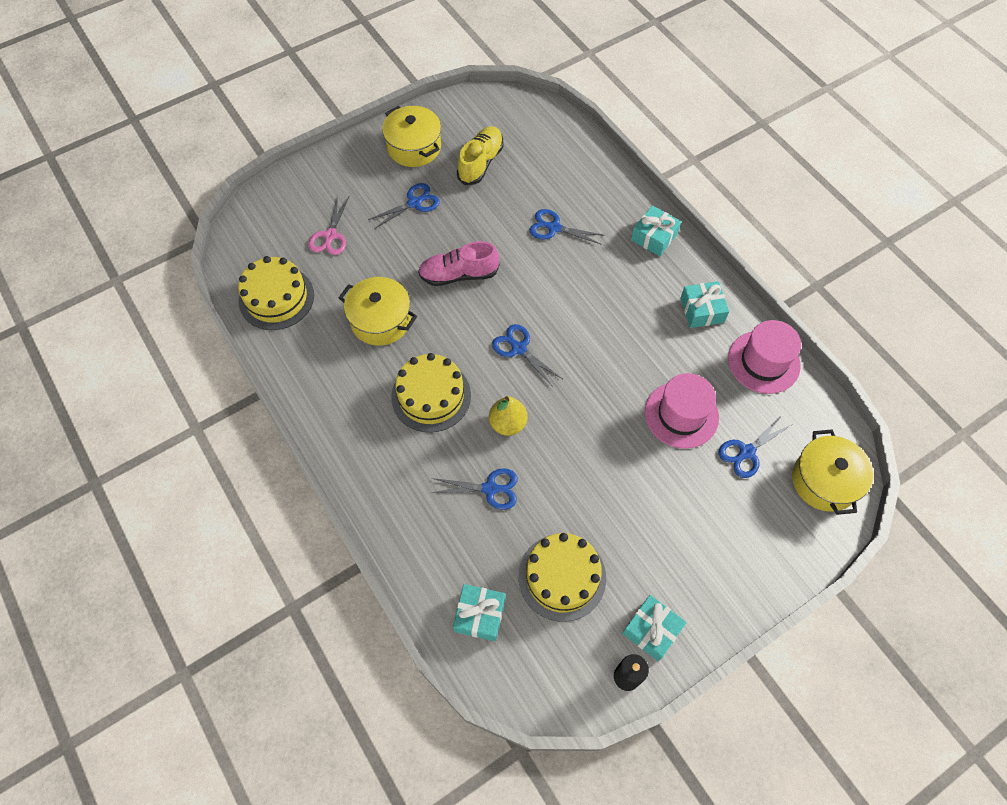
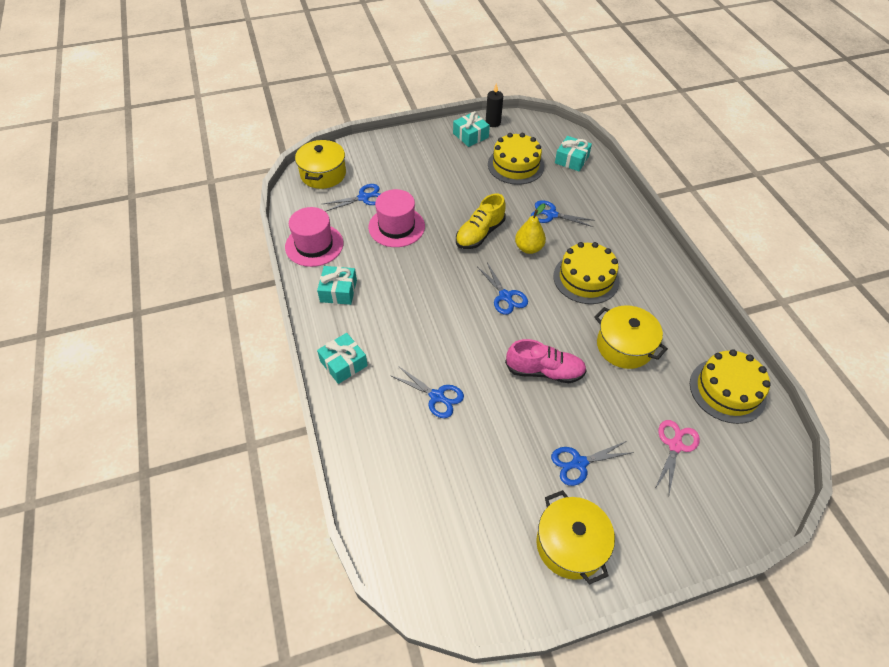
camera: 165 degrees left, 10 degrees down
yellow shoe [457,126,503,185] -> yellow shoe moved to [456,194,506,249]

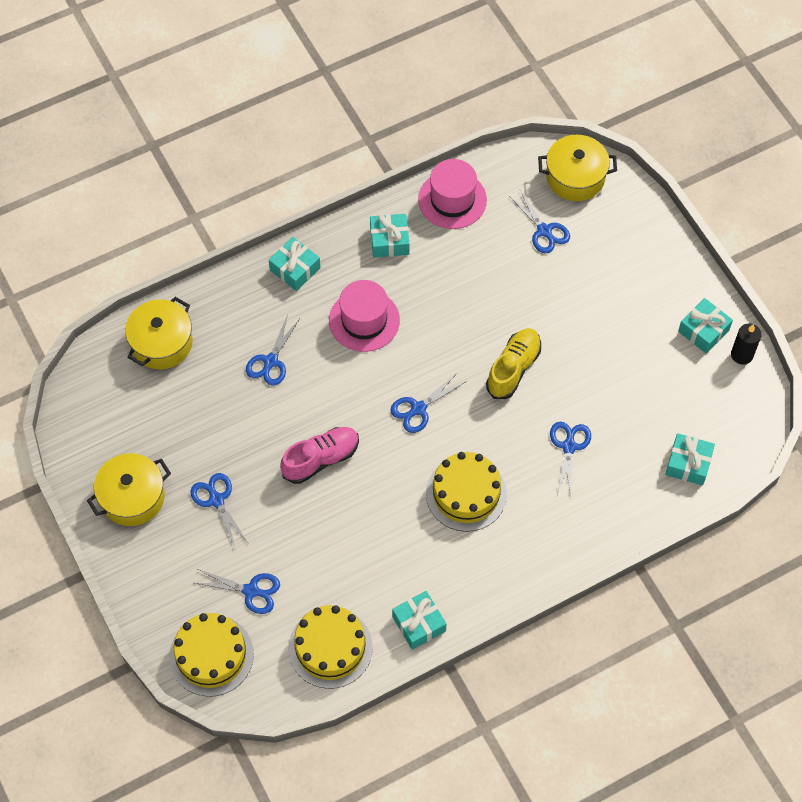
camera: 80 degrees right, 10 degrees up
pink hat [368,189,425,247] -> pink hat moved to [329,280,400,352]
yellow shoe [456,194,506,249] -> yellow shoe turned 90 degrees clockwise [486,328,541,399]
yellow cake [488,133,544,185] -> yellow cake moved to [169,613,254,697]
pink shoe [505,339,587,383] -> pink shoe turned 120 degrees counterclockwise [280,427,359,484]
yellow pear [515,204,546,254] -> none
yellow pot [594,305,668,369] -> yellow pot moved to [125,297,193,369]
pink scissors [655,420,700,494] -> blue scissors [195,569,280,614]
none -> turquoise gift [392,591,446,650]

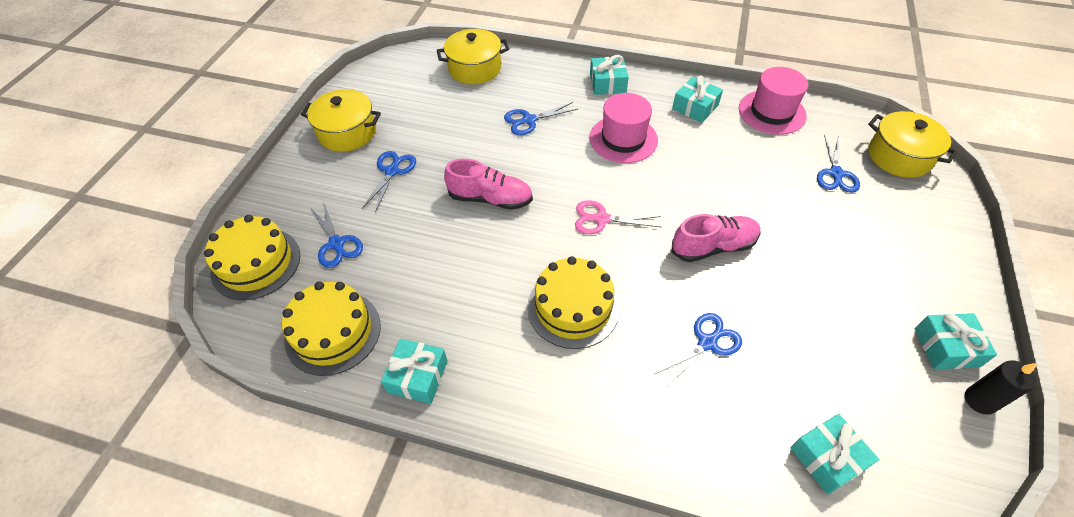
camera: 45 degrees right, 10 degrees down
blue scissors [390,373,465,433] -> pink scissors [575,201,661,234]
yellow shoe [486,328,541,399] -> pink shoe [672,214,761,262]

